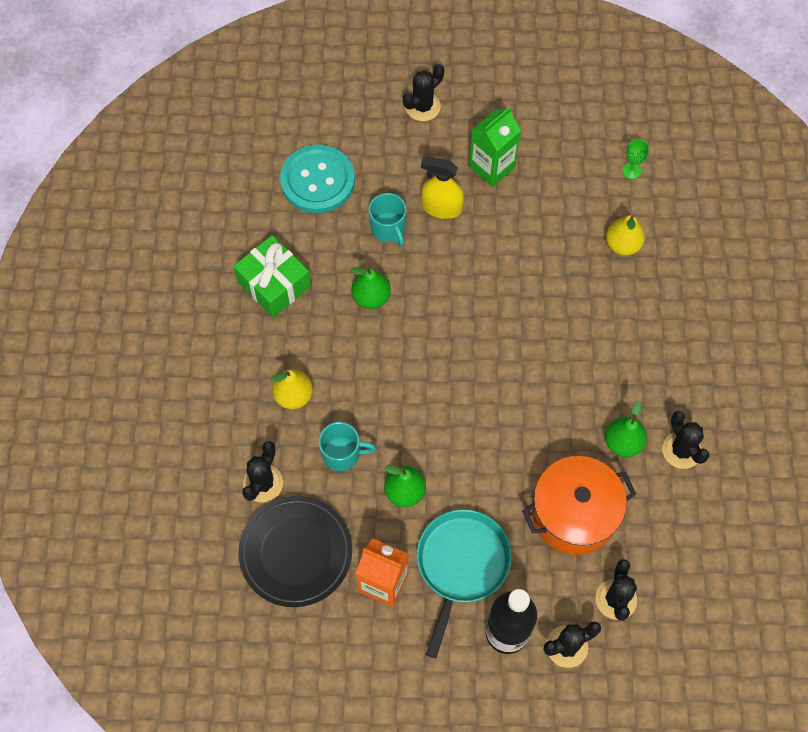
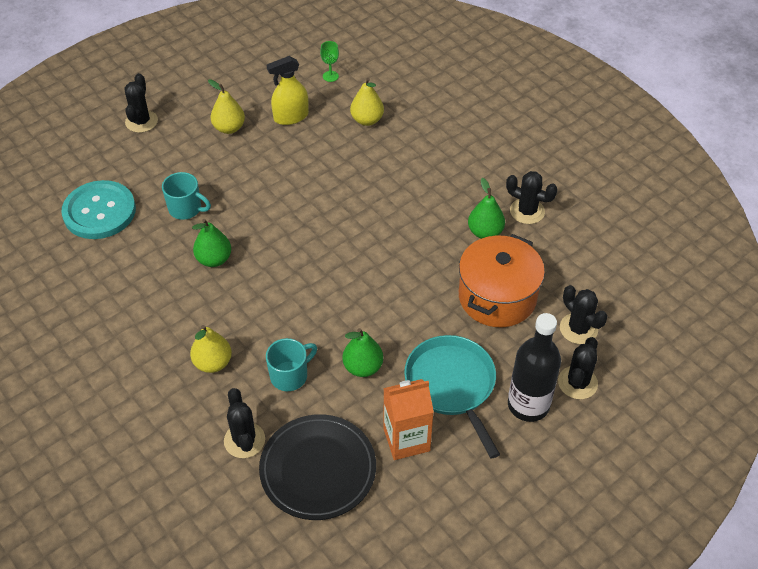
camera: 40 degrees left, 15 degrees down
green gift [233,235,311,318] -> none
yellow spray bottle [421,156,464,219] -> yellow spray bottle moved to [267,56,309,125]
green carton [469,107,521,187] -> yellow pear [208,79,245,134]

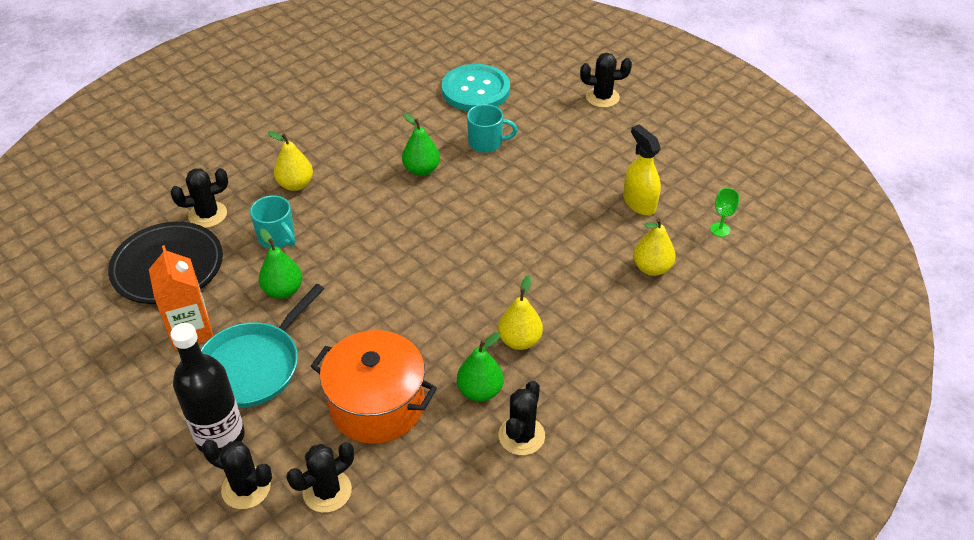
camera: 85 degrees right, 5 degrees down
turquoise mug [162,172,211,220] -> turquoise mug turned 105 degrees counterclockwise [467,104,518,153]
yellow pear [208,79,245,134] -> yellow pear moved to [498,275,543,350]
turquoise pan [404,335,500,459] -> turquoise pan turned 150 degrees clockwise [201,284,324,408]

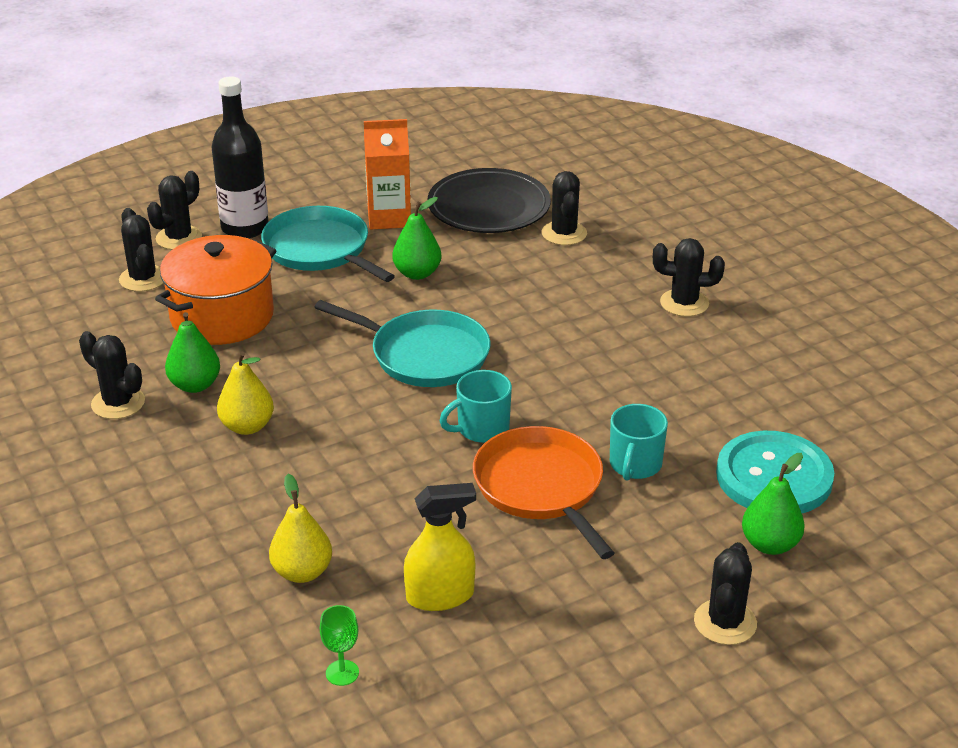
camera: 105 degrees right, 10 degrees down
turquoise mug [250,196,295,248] -> turquoise mug moved to [440,370,512,443]
yellow pear [268,131,313,191] -> none
green pear [402,113,440,176] -> green pear moved to [742,453,805,555]
none -> turquoise pan [314,300,491,387]
none -> orange pan [473,426,614,559]
none -> black cactus [653,238,725,317]

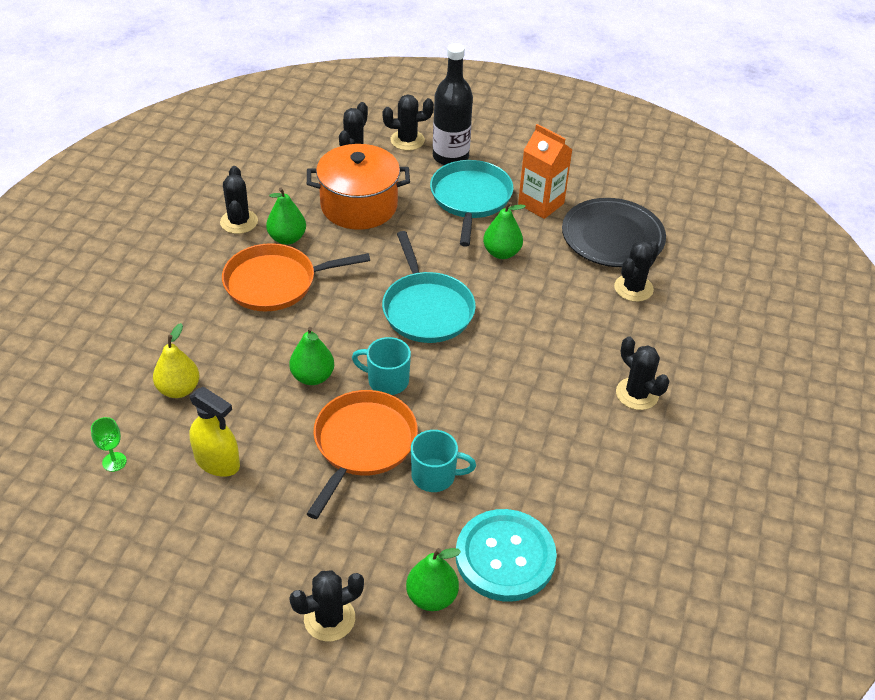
camera: 45 degrees right, 10 degrees up
yellow pear [217,352,274,435] -> orange pan [222,243,370,312]
turquoise mug [610,404,668,481] -> turquoise mug turned 150 degrees counterclockwise [411,430,476,492]
none -> green pear [289,327,334,385]

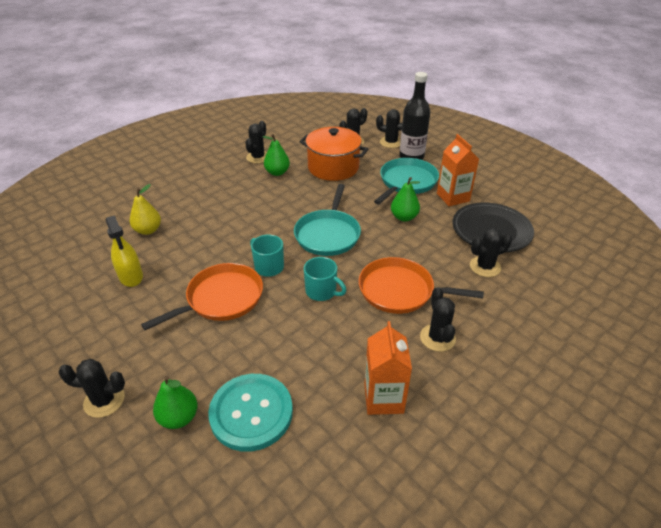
camera: 30 degrees right, 5 degrees down
green goblet [91,417,127,472] -> none
orange pan [222,243,370,312] -> orange pan moved to [359,257,484,314]
green pear [289,327,334,385] -> none
turquoise mug [411,430,476,492] -> turquoise mug moved to [304,257,347,301]
none -> orange carton [364,321,412,415]

